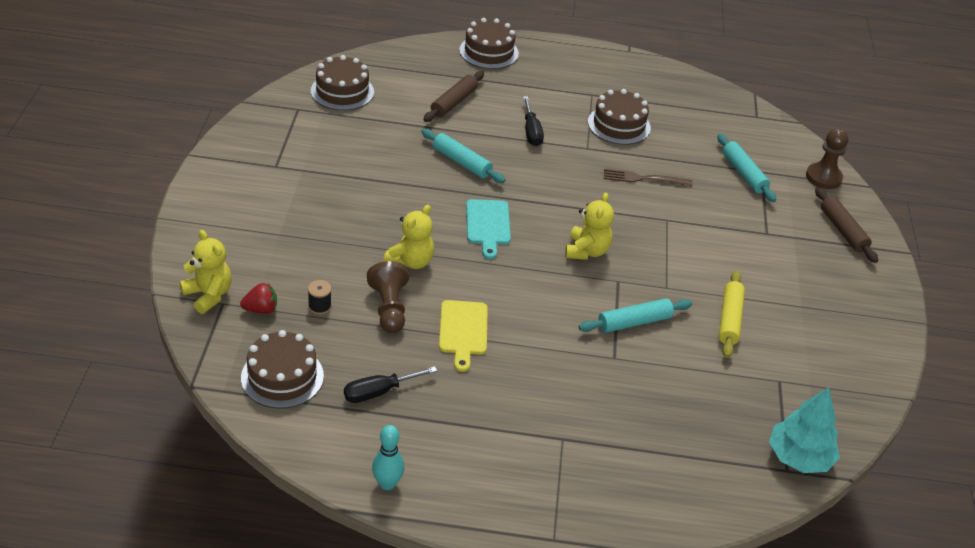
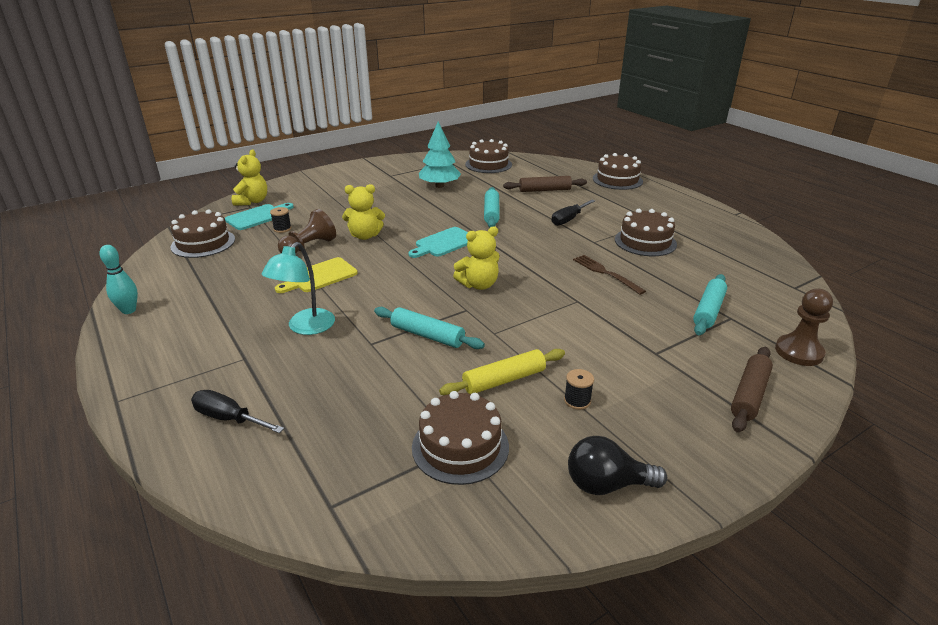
camera: 55 degrees right, 10 degrees down
red strawberry [240,283,277,314] -> turquoise cutting board [225,203,294,230]
black screwdriver [344,366,437,403] -> black screwdriver moved to [191,390,284,433]
turquoise tree [769,387,840,473] -> turquoise tree moved to [419,122,461,188]
none -> turquoise lamp [261,242,335,335]
none -> brown cake [412,391,509,485]
none -> black spool [564,369,594,410]
none -> black light bulb [568,436,667,495]

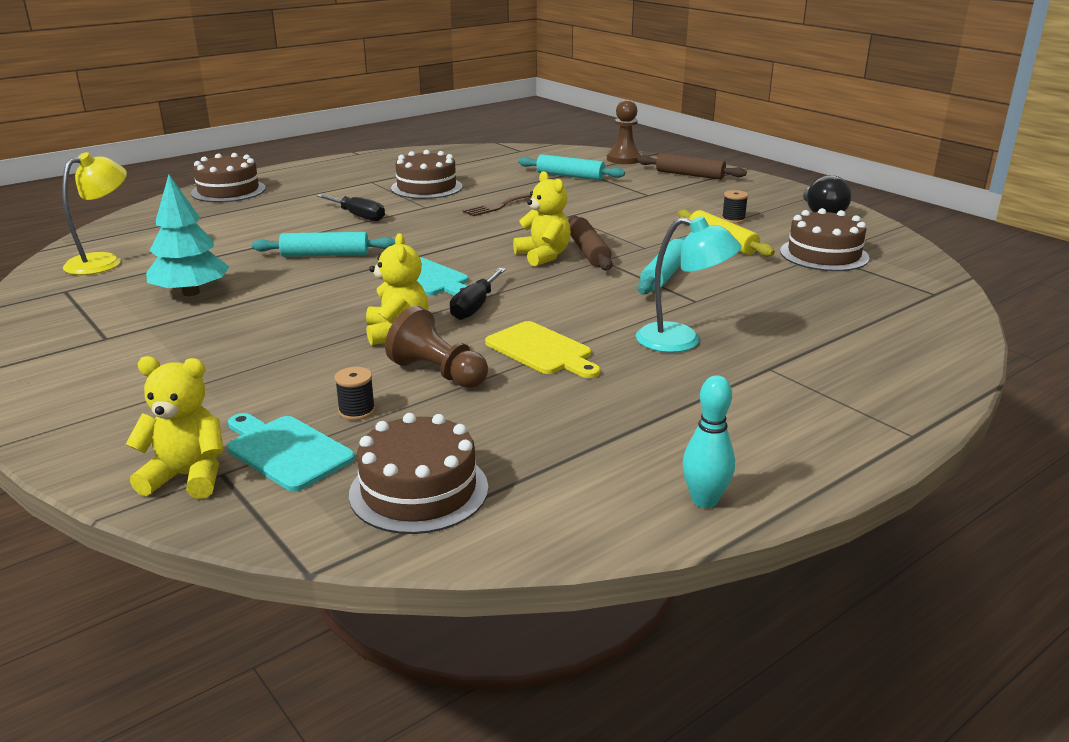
camera: 95 degrees left, 5 degrees down
black screwdriver [191,390,284,433] -> black screwdriver moved to [450,268,506,320]
brown cake [465,139,512,173] -> yellow lamp [62,152,127,275]
brown rolling pin [503,176,587,192] -> brown rolling pin moved to [568,215,612,271]

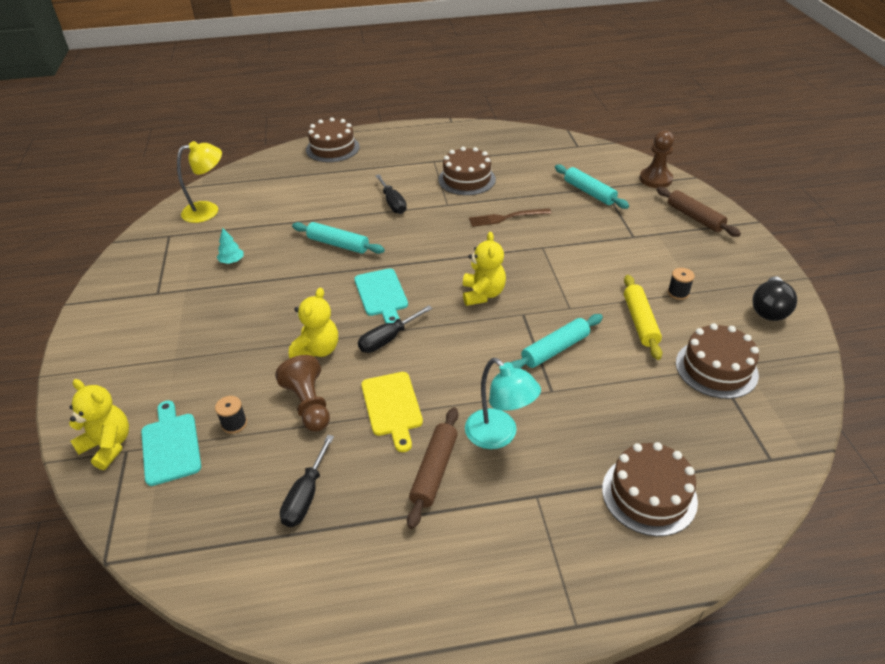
camera: 30 degrees right, 15 degrees up
turquoise tree [146,175,229,296] -> turquoise tree [217,228,244,264], size x0.48
brown cake [349,413,488,534] -> brown cake moved to [602,442,698,536]
brown rolling pin [568,215,612,271] -> brown rolling pin moved to [407,407,458,529]
turquoise bowling pin [682,375,735,508] -> none
none -> black screwdriver [280,435,334,527]

